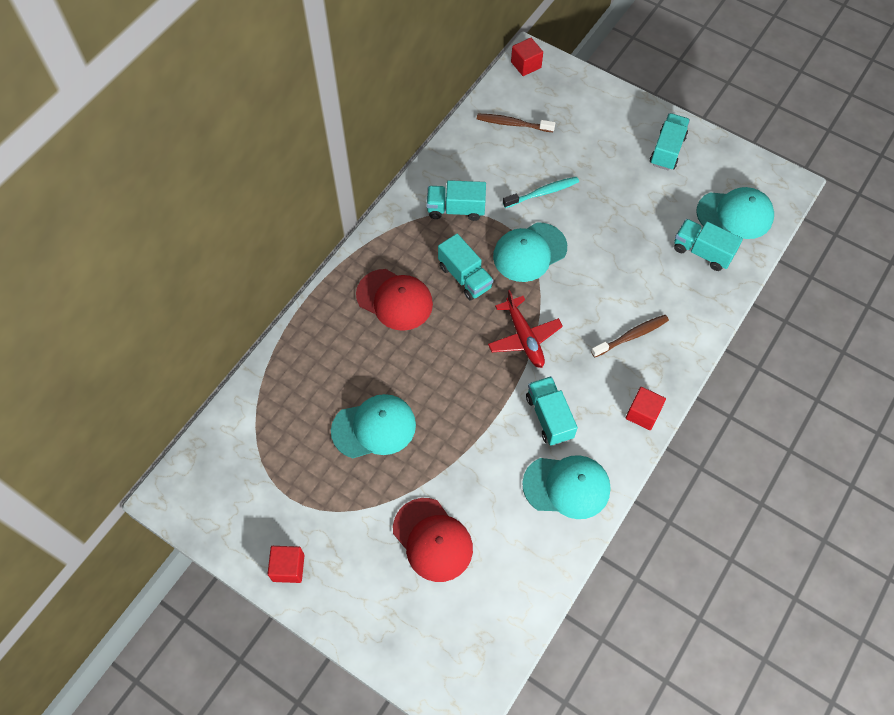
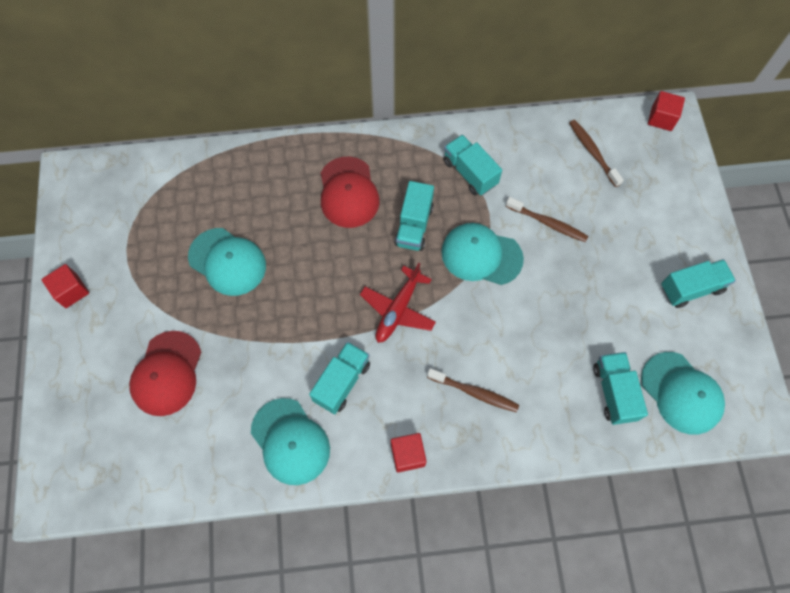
camera: 50 degrees right, 5 degrees up
turquoise toothbrush [503,177,579,208] -> brown toothbrush [505,197,589,242]

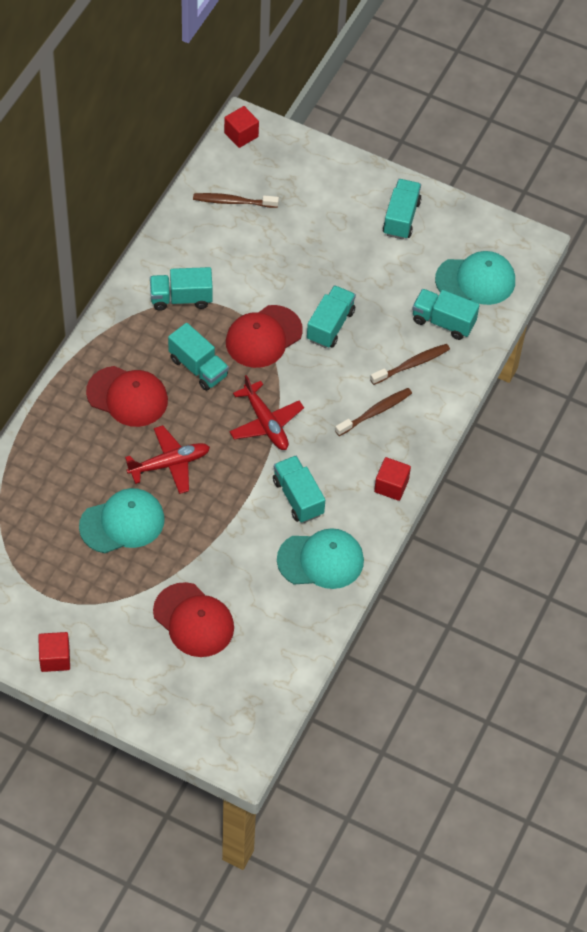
camera: 60 degrees left, 10 degrees down
turquoise cap [441,223,524,285] -> red cap [226,305,303,368]
brown toothbrush [505,197,589,242] -> brown toothbrush moved to [370,344,450,385]
none -> red plane [125,425,210,494]
none -> turquoise truck [307,285,356,348]

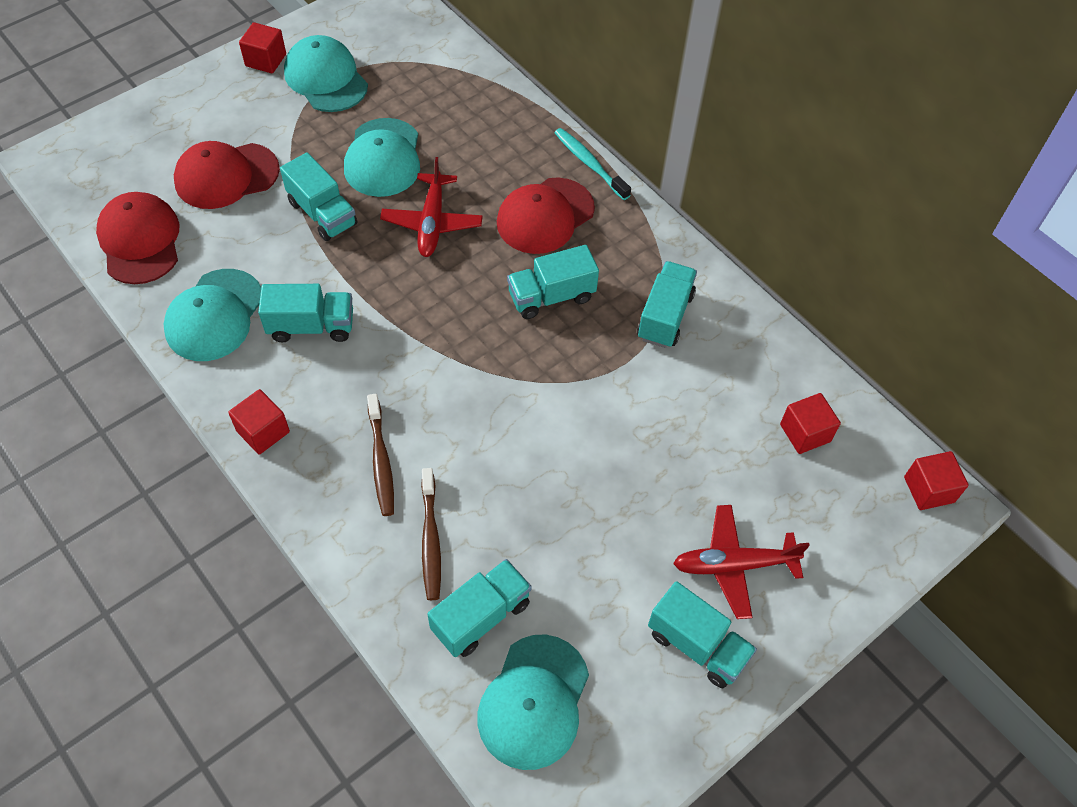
camera: 115 degrees right, 0 degrees up
brown toothbrush [193,193,279,208] -> red cube [780,393,841,454]
red cap [226,305,303,368] -> red cap moved to [96,192,179,284]
red plane [229,375,304,450] -> red plane moved to [673,505,810,619]
turquoise truck [307,285,356,348] -> turquoise truck moved to [280,152,357,241]
none -> turquoise cap [284,35,368,112]
none -> turquoise toothbrush [554,128,631,200]

